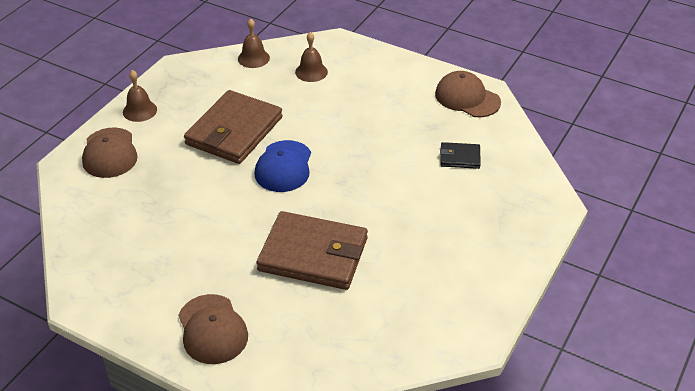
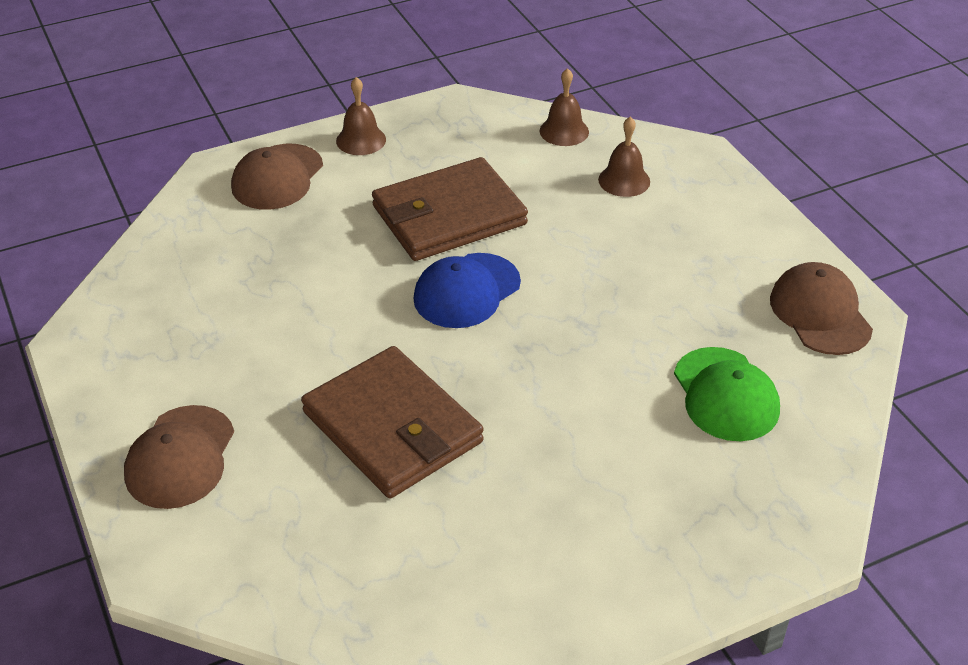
camera: 35 degrees right, 0 degrees up
black wallet [440,142,481,169] -> green cap [674,347,780,441]

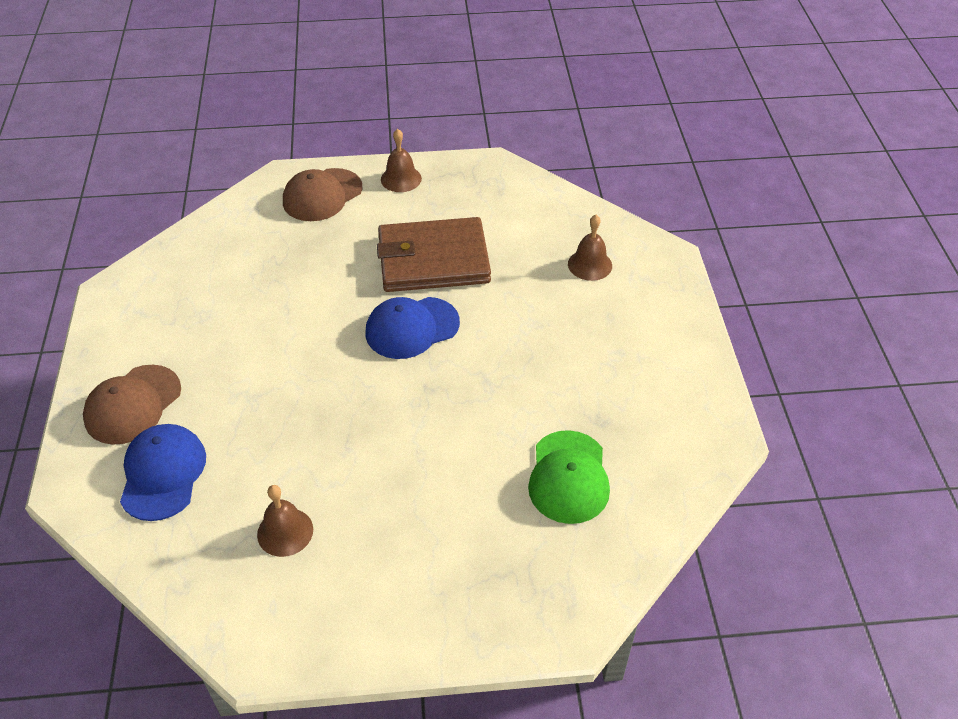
camera: 20 degrees right, 5 degrees up
brown wallet [301,346,484,498] -> none
brown bell [540,68,589,146] -> brown bell moved to [257,485,313,557]
brown cap [770,262,873,355] -> none
none -> blue cap [120,424,206,521]

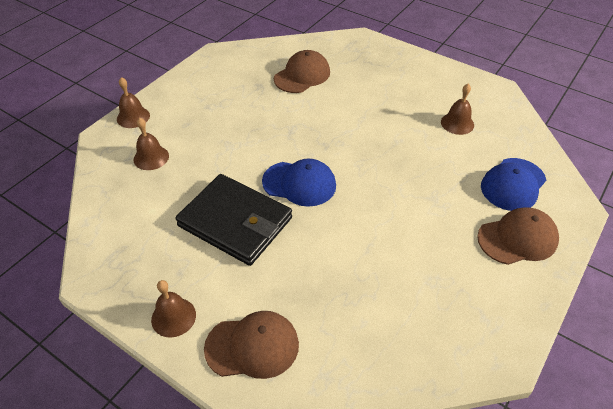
camera: 140 degrees left, 0 degrees up
brown wallet [377,217,491,292] -> black wallet [175,174,292,266]
green cap [528,430,610,524] -> brown cap [274,50,330,93]
none -> brown bell [117,77,150,128]

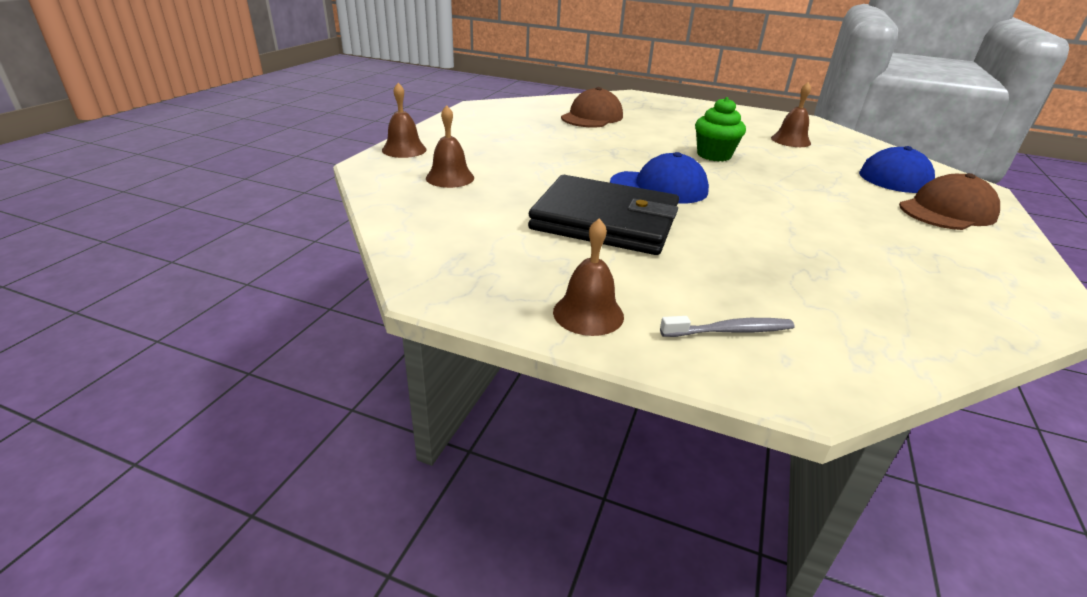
camera: 15 degrees left, 15 degrees down
brown cap [204,311,299,379] -> grey toothbrush [660,316,794,337]
none -> green cupcake [695,97,746,161]

